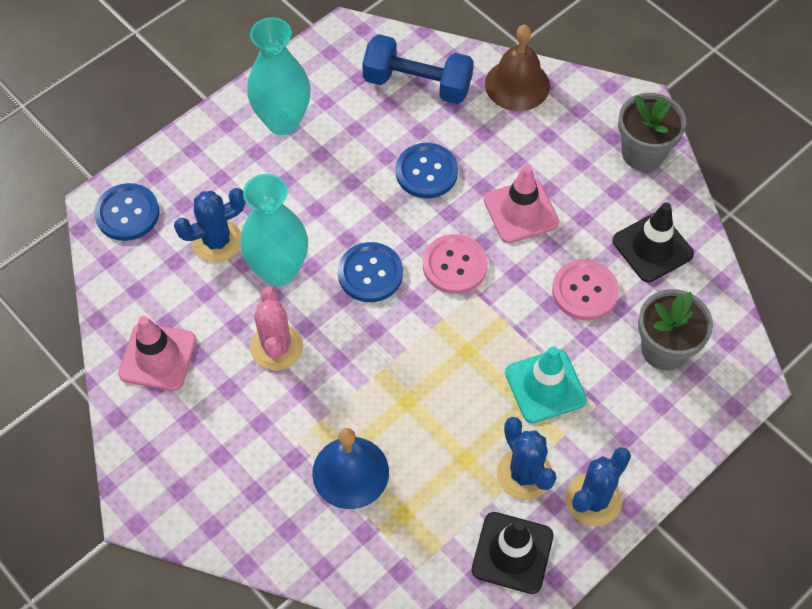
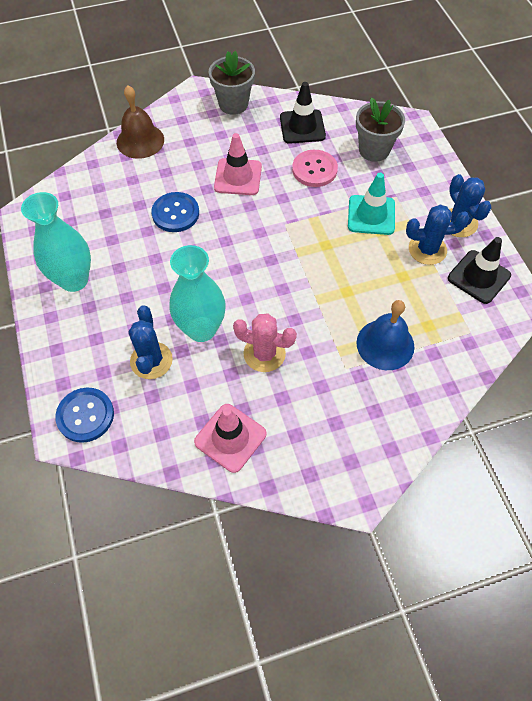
camera: 65 degrees left, 0 degrees up
blue button [338,242,403,302] -> none
blue dumbbell [362,34,474,104] -> none
pink button [423,234,488,294] -> none

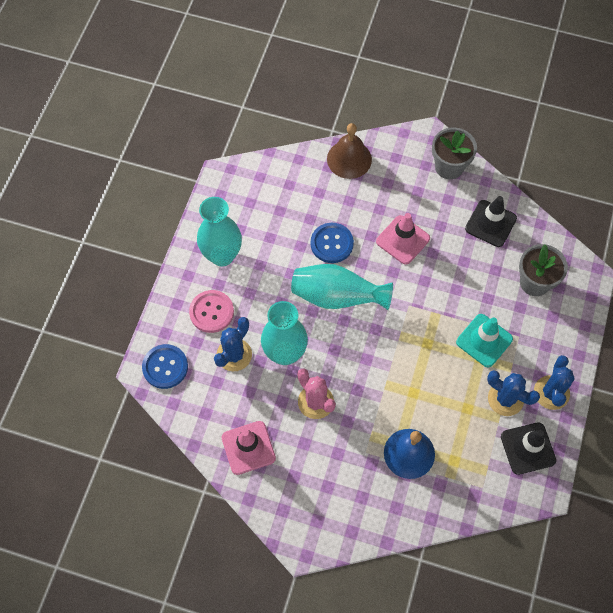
camera: 35 degrees right, 5 degrees up
pink button [292,150,338,187] -> pink button moved to [189,290,234,333]
none -> turquoise vase [291,264,393,310]

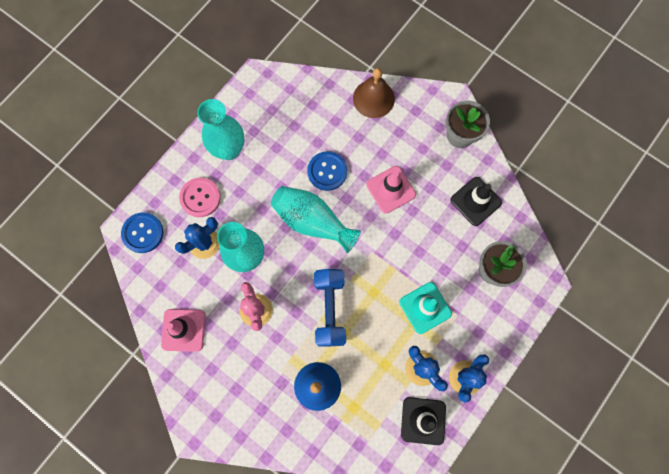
camera: 20 degrees right, 10 degrees up
none -> blue dumbbell [314,269,346,346]

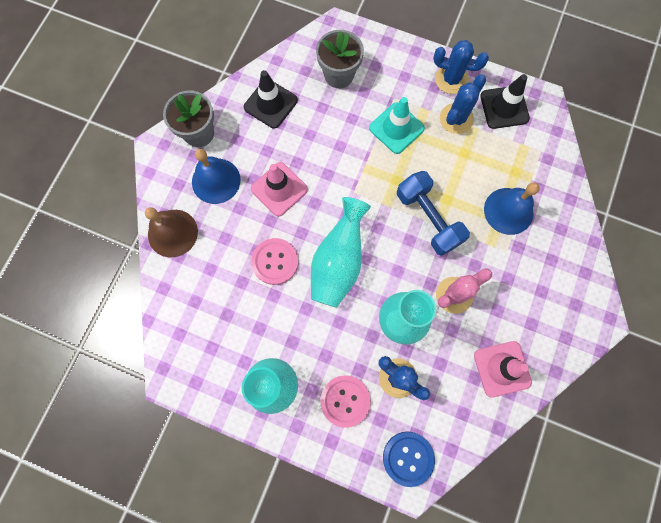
camera: 105 degrees left, 0 degrees up
blue button [307,151,347,191] -> pink button [251,238,299,285]
blue dumbbell [314,269,346,346] -> blue dumbbell turned 75 degrees clockwise [397,171,470,256]
none -> blue bell [192,149,241,204]

